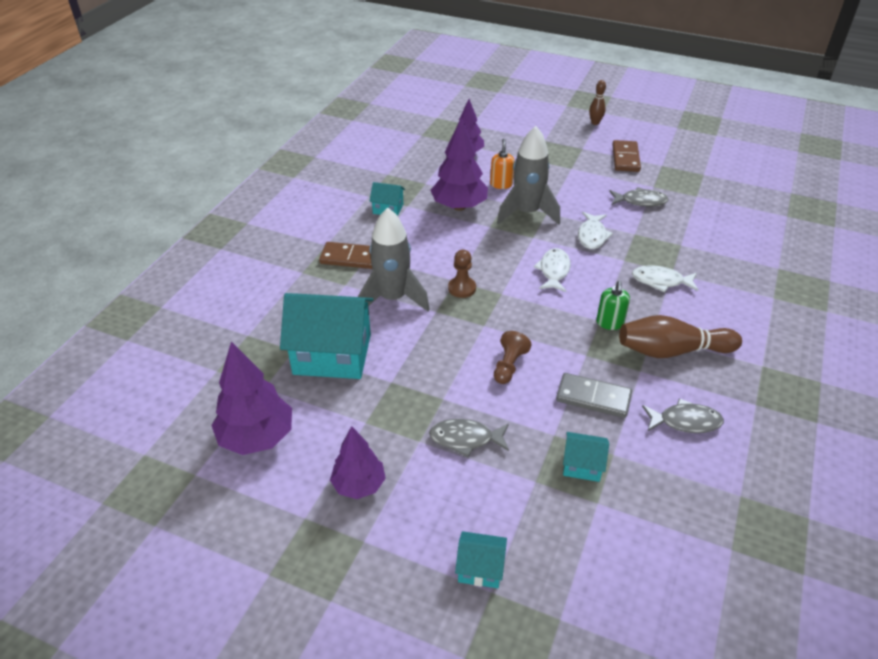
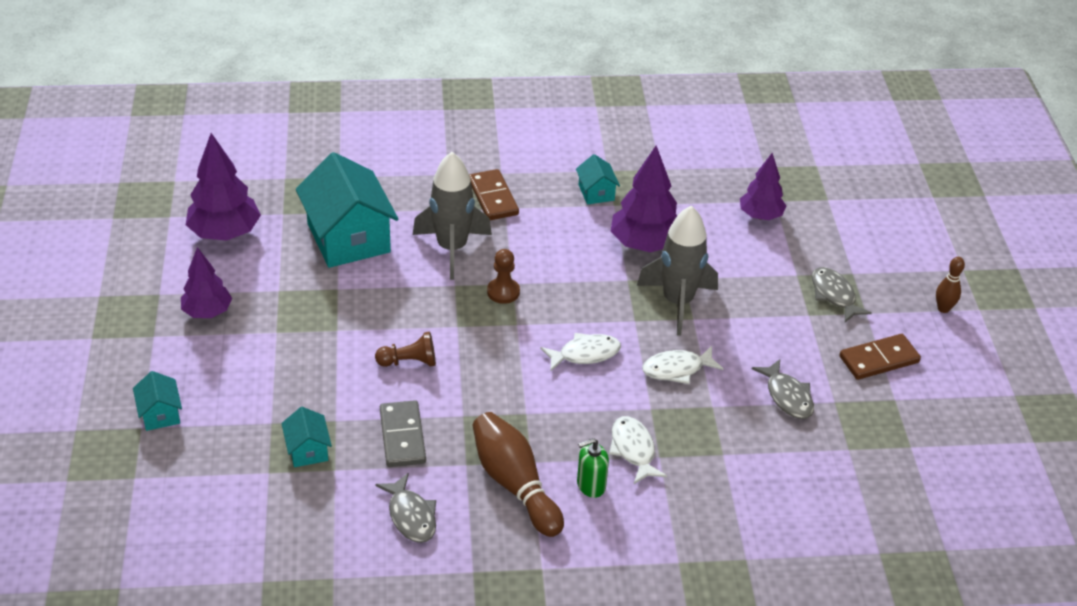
camera: 60 degrees right, 0 degrees up
grey fish [429,419,509,457] -> grey fish moved to [812,267,872,322]
orange soap dispenser [490,139,515,189] -> none
green soap dispenser [596,281,630,330] -> green soap dispenser moved to [577,438,609,498]

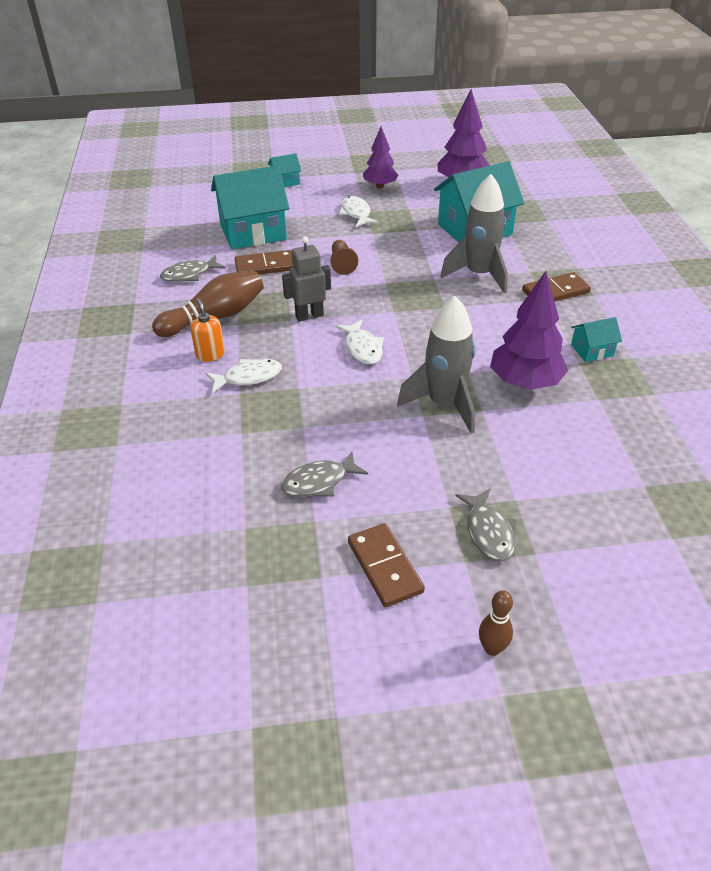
camera: 90 degrees right, 0 degrees up
turquoise house [281,407,332,467] -> turquoise house [211,166,290,249], size x2.16
grey domino [380,400,426,467] -> brown domino [234,250,293,275]
brown pawn [487,249,520,304] -> none
green soap dispenser [577,438,609,498] -> orange soap dispenser [190,298,225,362]
white fish [642,346,723,384] -> white fish moved to [339,196,379,227]
purple tree [740,153,786,220] -> none
grey fish [812,267,872,322] -> grey fish turned 105 degrees clockwise [455,489,517,561]
none -> grey robot [282,237,331,322]

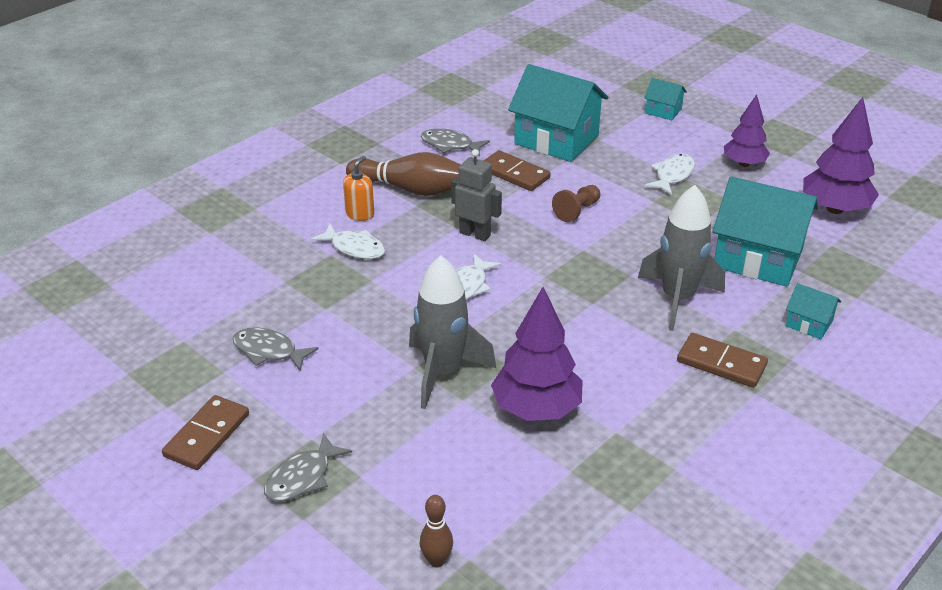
camera: 50 degrees right, 5 degrees down
brown bowling pin [479,590,513,656] -> brown bowling pin moved to [420,495,453,568]
turquoise house [571,317,622,362] -> turquoise house moved to [786,283,841,339]

